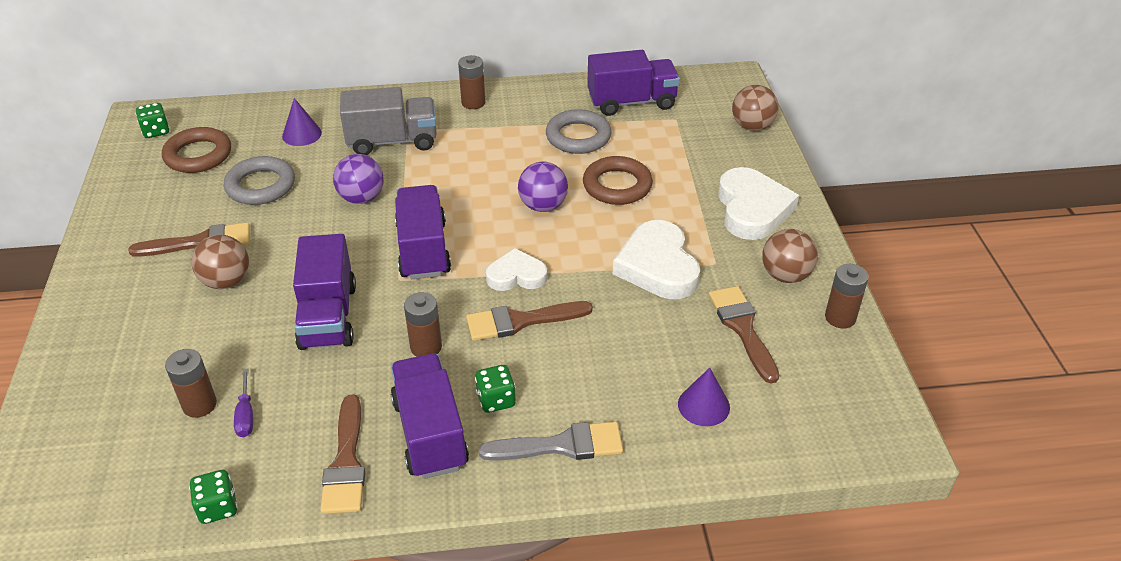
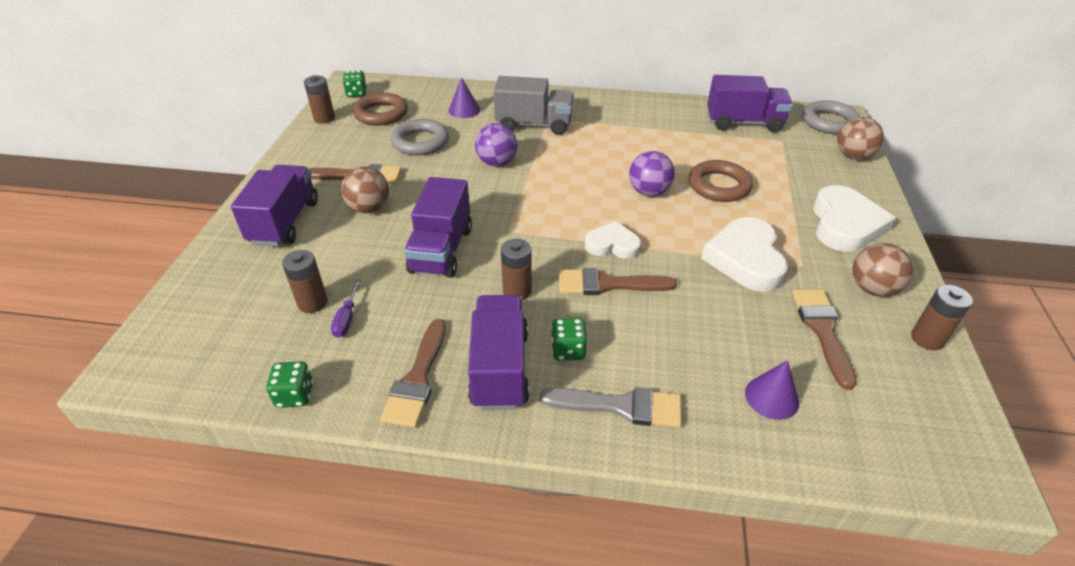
camera: 15 degrees right, 0 degrees up
purple truck [395,185,451,279] -> purple truck moved to [231,165,318,246]
brown battery [458,55,485,109] -> brown battery moved to [304,75,335,124]
grey ring [546,109,611,154] -> grey ring moved to [802,100,860,134]

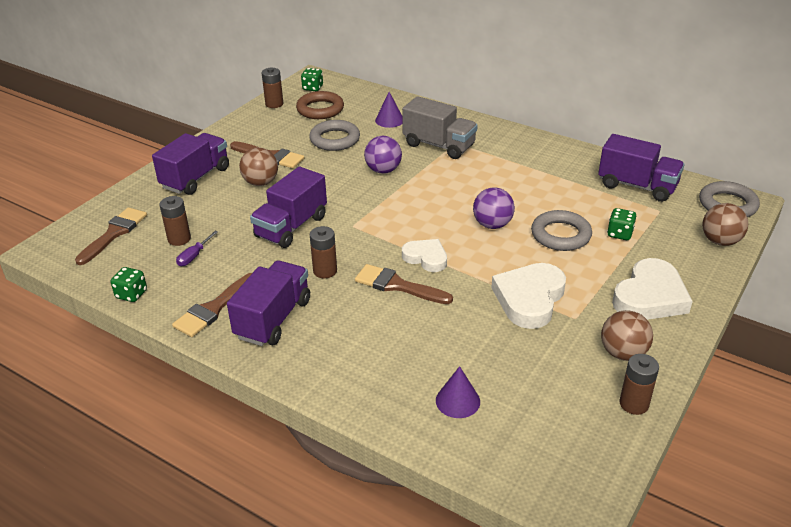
camera: 25 degrees right, 5 degrees down
grey brush [540,388,682,428] -> none
green dice [551,318,588,361] -> green dice moved to [607,208,636,240]
brown ring [689,160,753,202] -> grey ring [531,210,592,251]
brown brush [792,290,857,390] -> brown brush moved to [75,207,147,265]

